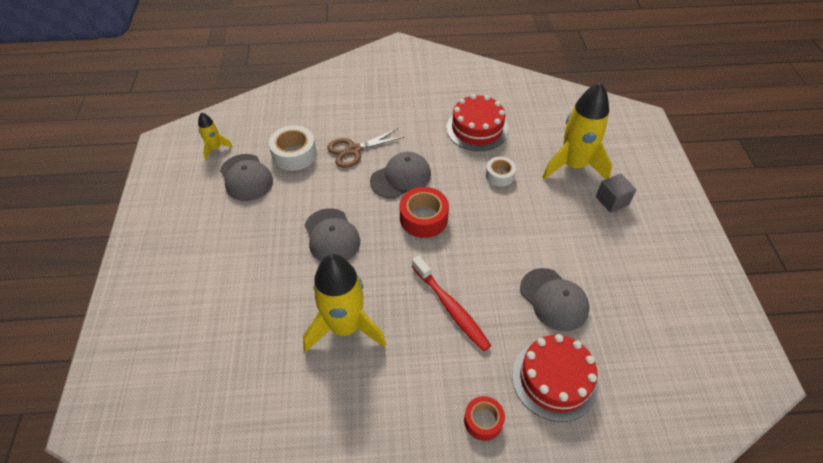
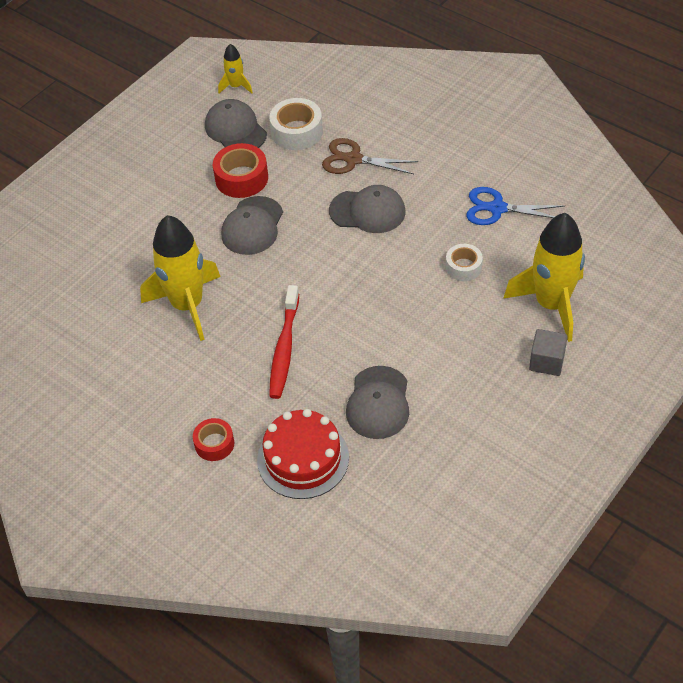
camera: 45 degrees right, 0 degrees up
grey cap [220,154,273,201] -> grey cap turned 135 degrees clockwise [205,99,267,148]
red tape [400,187,449,238] -> red tape moved to [213,143,268,198]
red cake [446,94,508,151] -> blue scissors [466,187,565,225]

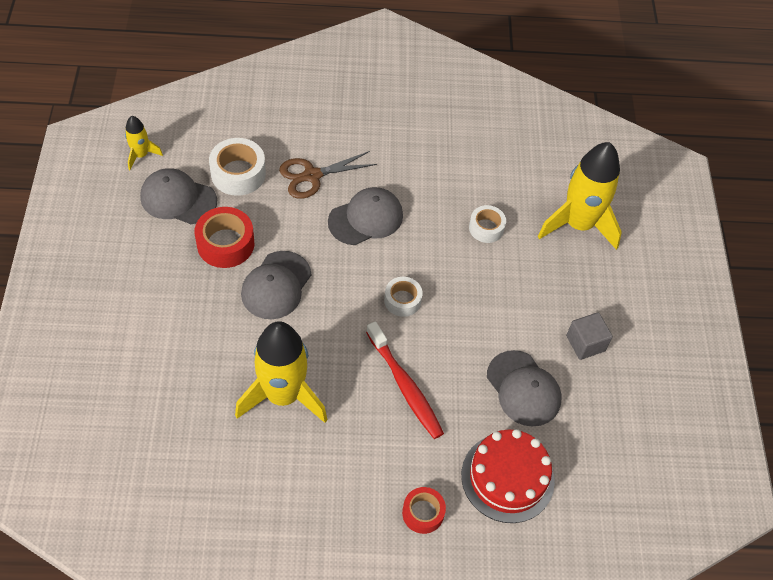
camera: 45 degrees left, 5 degrees up
grey cap [221,196,283,255] -> grey cap turned 45 degrees clockwise [241,251,311,319]
blue scissors [466,187,565,225] -> none
grey cube [529,329,568,376] -> grey cube moved to [566,312,613,360]
none -> white tape [384,277,423,317]

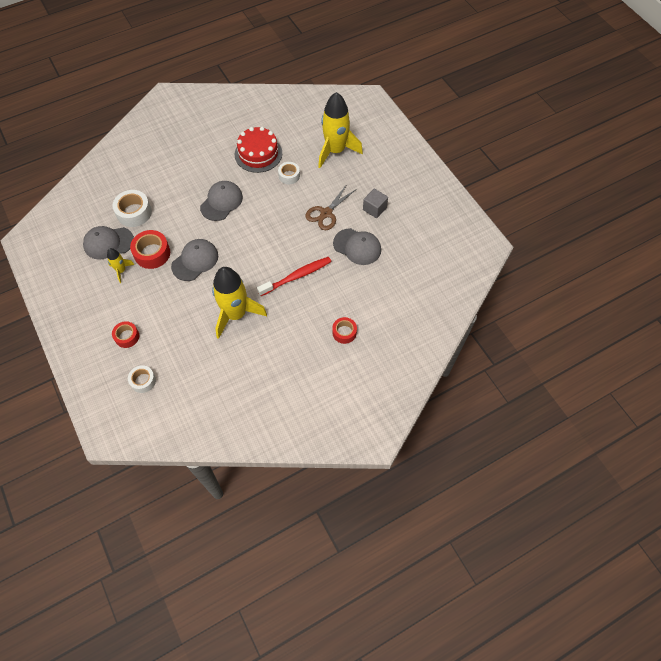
camera: 25 degrees left, 5 degrees up
yellow rocket [125,116,163,170] -> yellow rocket moved to [107,248,135,283]
grey cap [241,251,311,319] -> grey cap turned 135 degrees counterclockwise [171,239,218,281]
brown scissors [279,151,377,199] -> brown scissors moved to [305,184,357,230]
red toothbrush [366,321,444,439] -> red toothbrush turned 60 degrees counterclockwise [257,257,331,296]
white tape [384,277,423,317] -> white tape moved to [128,365,156,393]
red cake [461,429,555,523] -> red cake moved to [235,127,282,173]
none -> red tape [112,321,139,348]

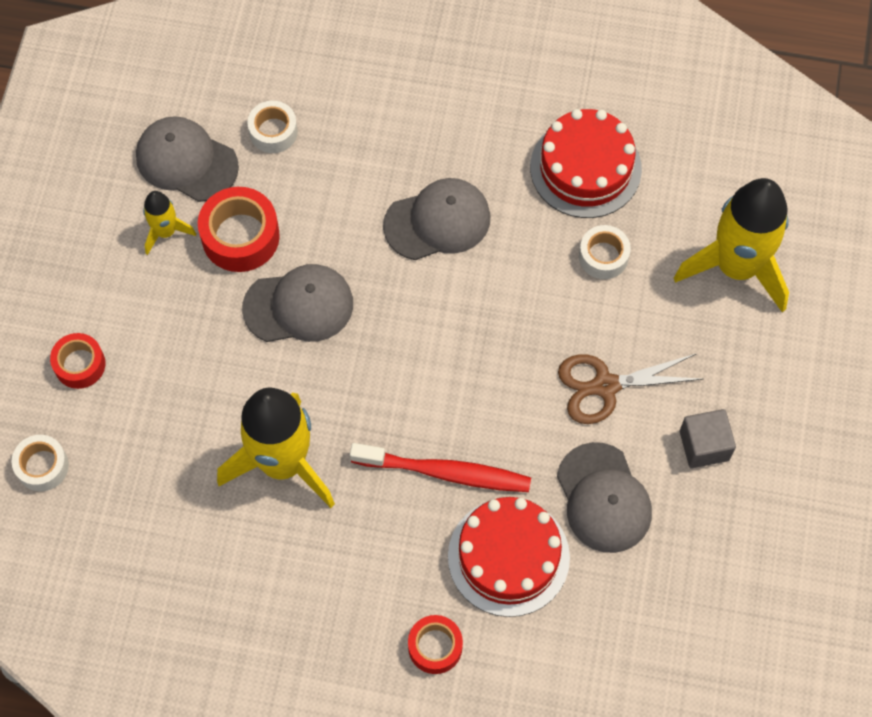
camera: 40 degrees right, 5 degrees up
white tape [112,190,152,227] -> white tape [247,101,298,153], size x0.64
none -> red cake [448,497,570,617]

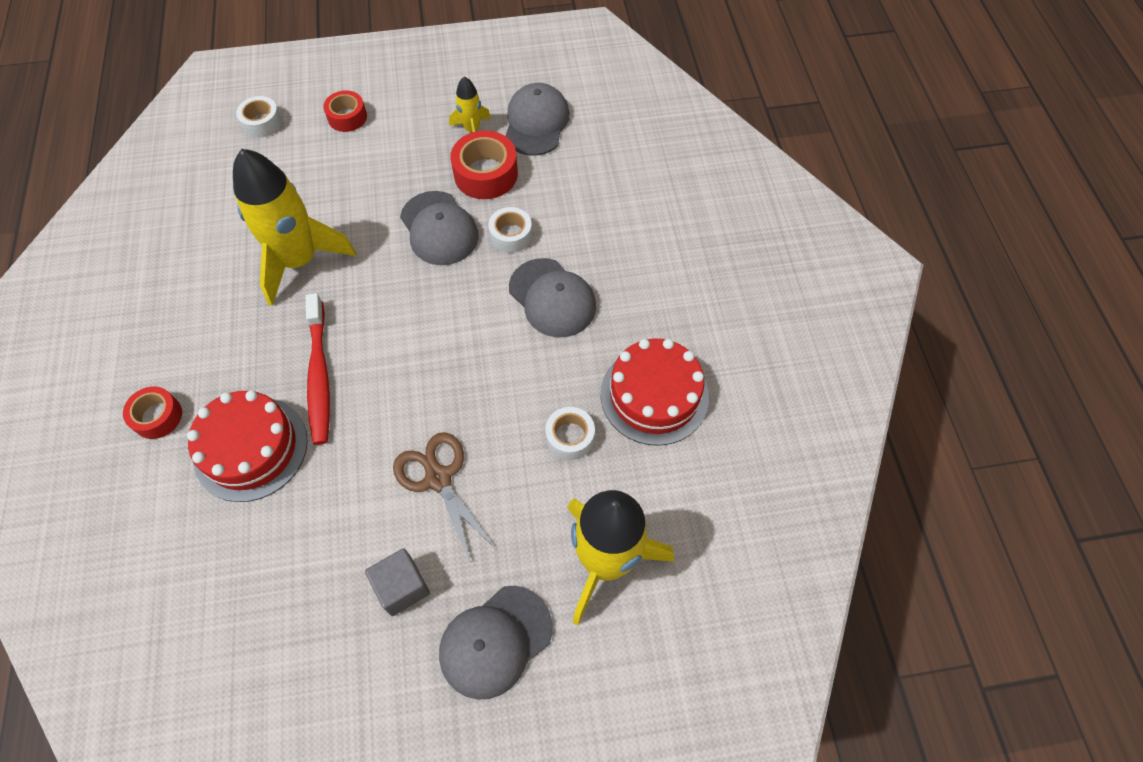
camera: 70 degrees right, 5 degrees down
white tape [247,101,298,153] -> white tape moved to [488,207,532,253]
grey cap [557,442,652,553] -> grey cap moved to [439,586,553,700]

